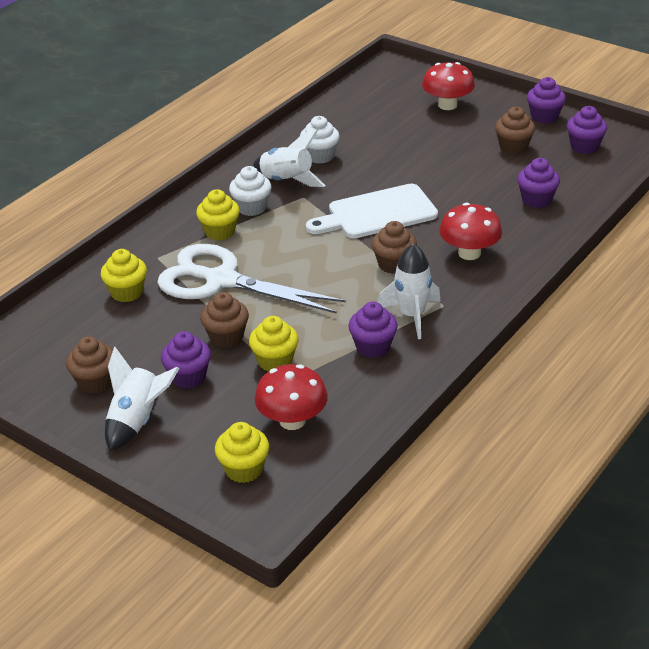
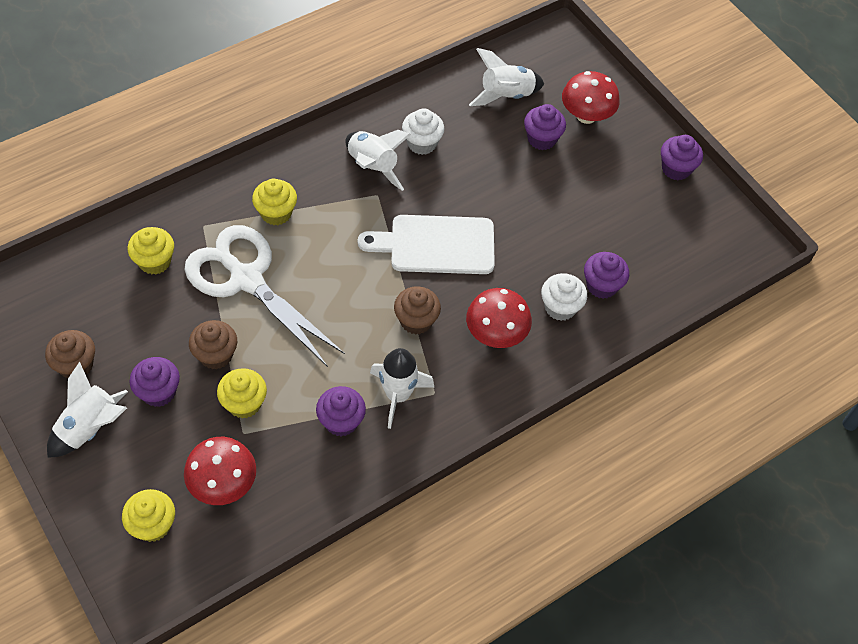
camera: 15 degrees right, 20 degrees up
white cupcake [229,166,272,216] -> white cupcake moved to [541,273,587,321]
brown cupcake [495,107,535,154] -> none
purple cupcake [567,106,607,154] -> purple cupcake moved to [524,104,566,150]
none -> white rocket [469,48,544,106]

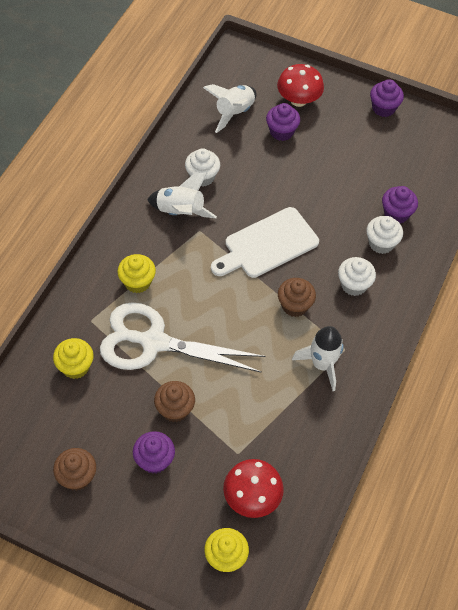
camera: 30 degrees left, 0 degrees up
white rocket [47,362,128,458] -> none
yellow cupcake [217,368,267,419] -> none
purple cupcake [316,386,366,436] -> none
red mushroom [466,288,532,348] -> white cupcake [338,257,376,296]

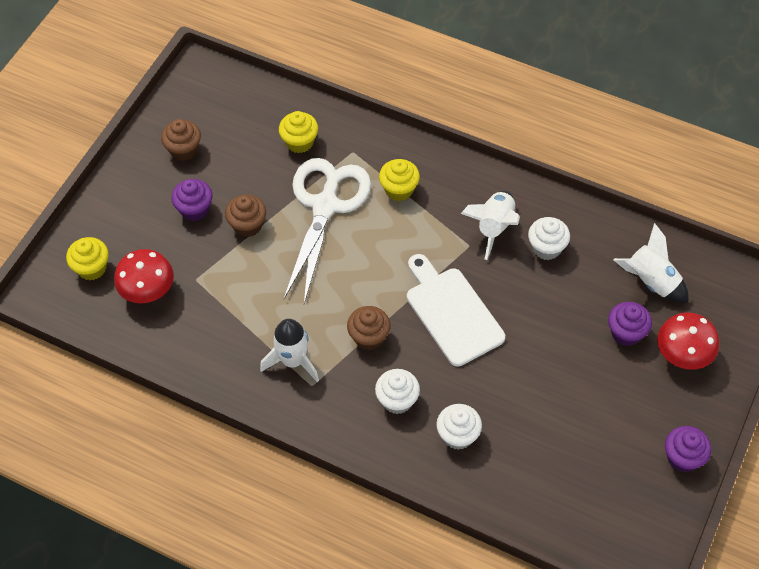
camera: 95 degrees right, 0 degrees up
purple cupcake [382,186,418,224] -> none

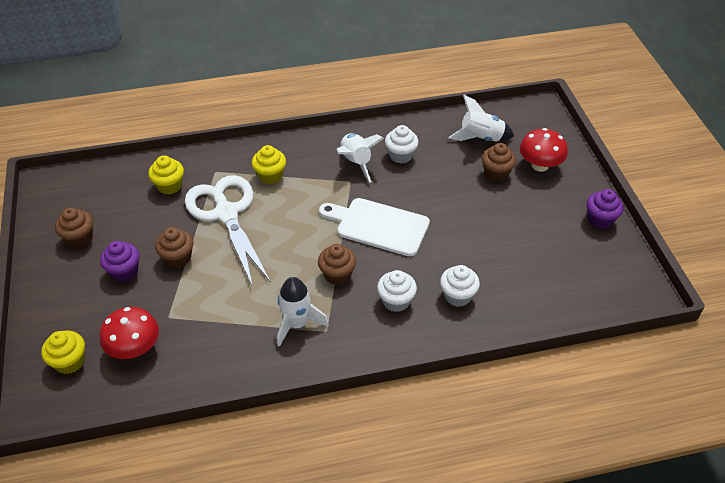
camera: 40 degrees left, 10 degrees down
purple cupcake [608,302,652,346] -> brown cupcake [482,143,516,182]

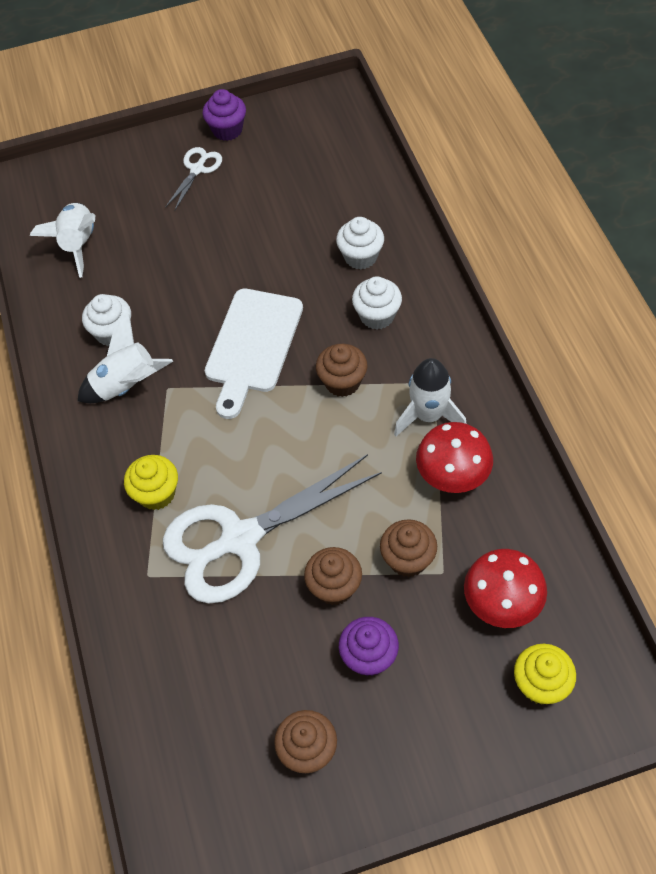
camera: 90 degrees left, 10 degrees up
yellow cupcake [148,155,184,195] -> none
brown cupcake [482,143,516,182] -> brown cupcake moved to [380,519,437,577]
red mushroom [520,128,568,172] -> red mushroom moved to [416,422,493,493]
none -> white scissors [165,147,222,211]

